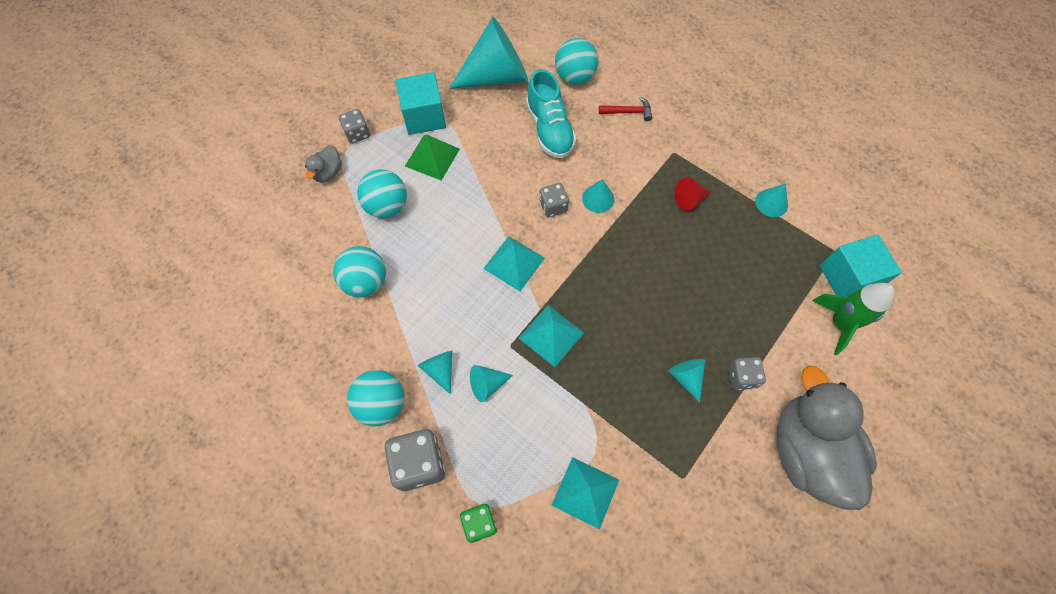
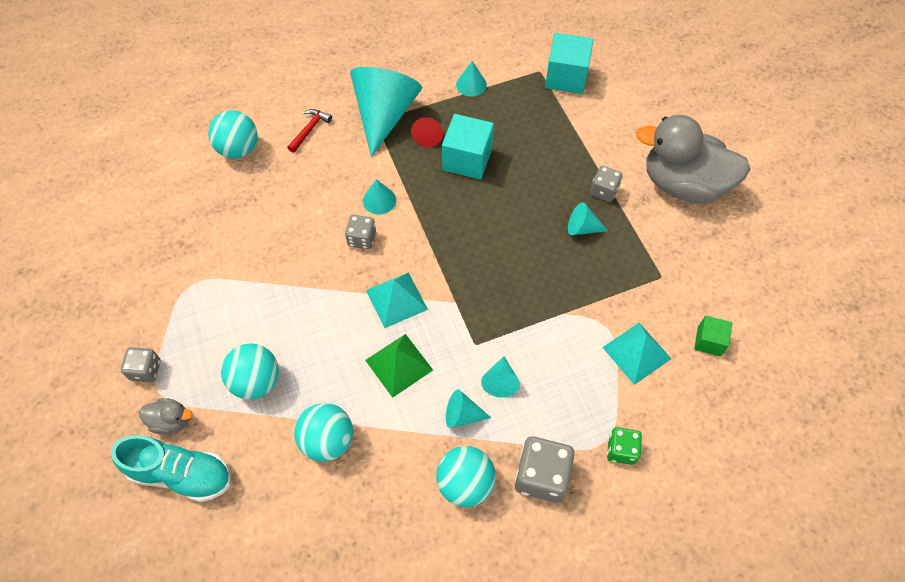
camera: 60 degrees left, 5 degrees down
grey duck [305,145,342,182] -> grey duck turned 45 degrees counterclockwise [139,398,192,435]
turquoise cube [396,72,446,135] -> turquoise cube moved to [442,114,494,180]
green pyramid [405,134,460,181] -> green pyramid moved to [365,334,433,398]
turquoise cone [449,17,528,89] -> turquoise cone moved to [350,67,422,157]
turquoise pyramid [519,305,584,367] -> none
turquoise shoe [526,69,576,158] -> turquoise shoe moved to [111,435,231,502]
green rocket [812,283,895,355] -> none
none -> green cube [694,316,732,356]

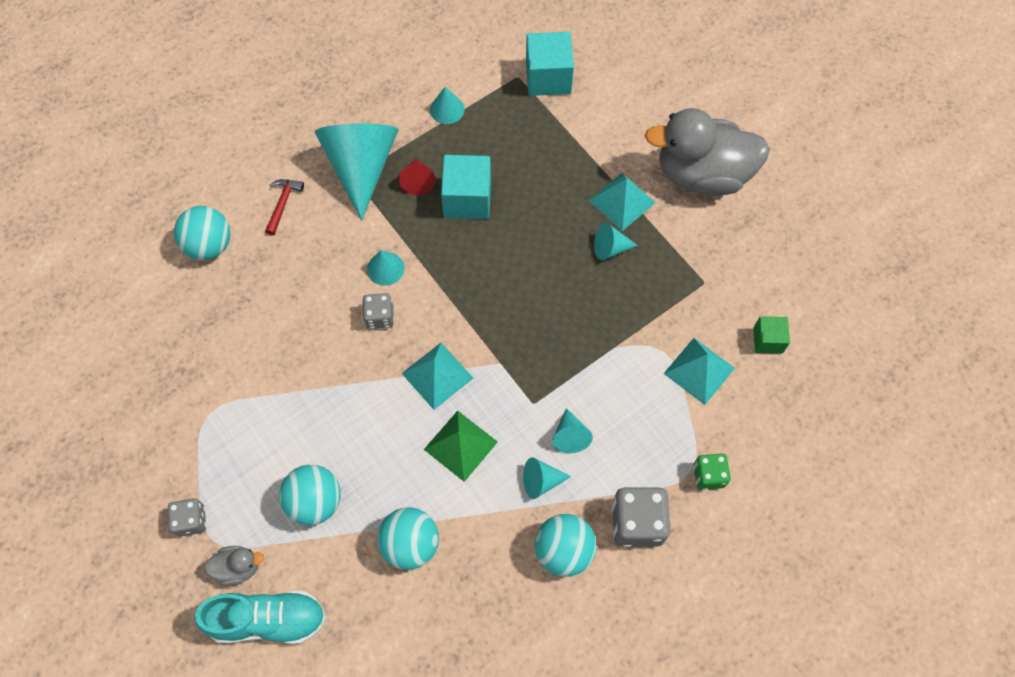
camera: 15 degrees left, 5 degrees up
grey dice [590,166,623,202] -> turquoise pyramid [588,173,656,231]

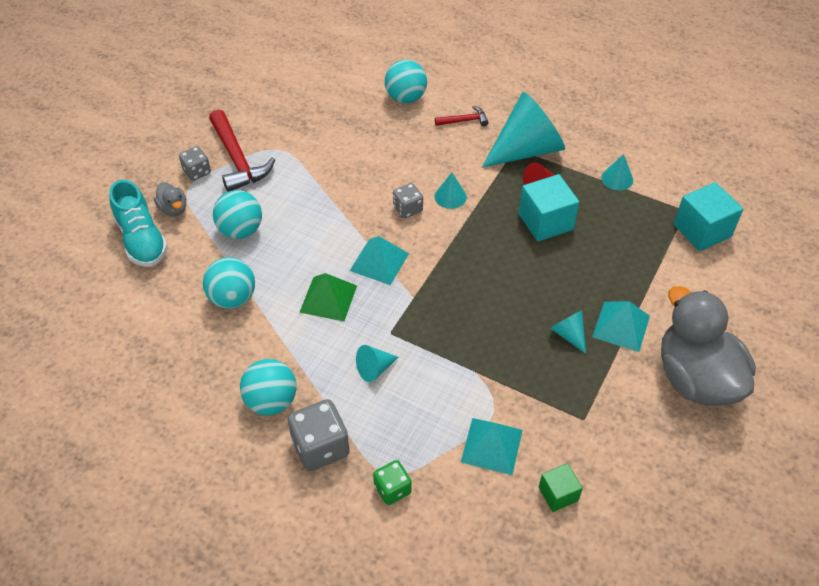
camera: 65 degrees right, 15 degrees down
turquoise cone [523,457,571,499] -> none
none -> red hammer [209,109,275,192]

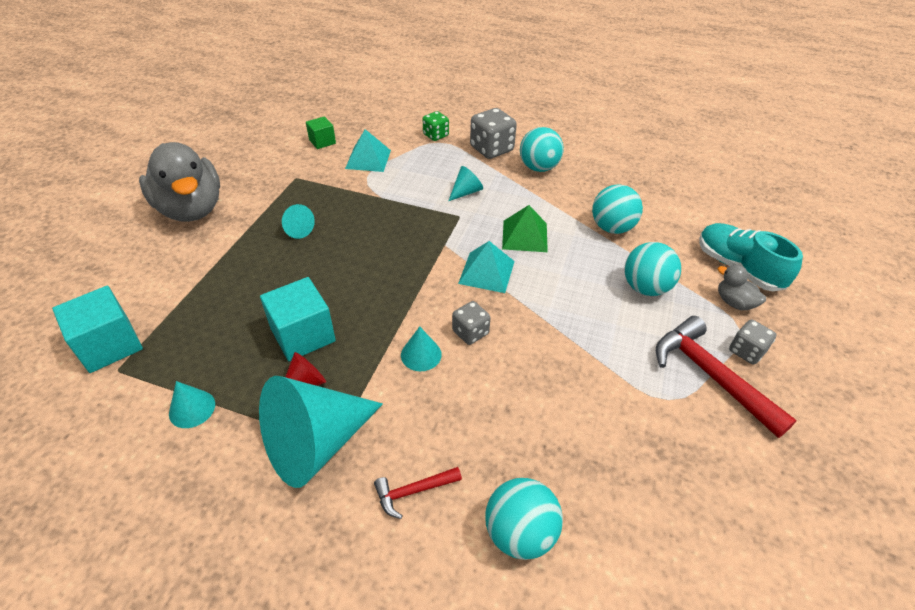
camera: 170 degrees right, 5 degrees down
turquoise pyramid [592,301,650,352] -> none

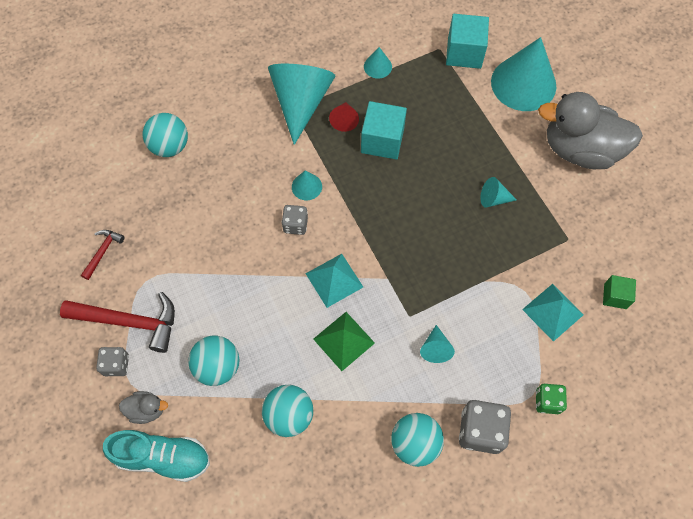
camera: 135 degrees right, 20 degrees up
red hammer [374,467,462,519] -> red hammer moved to [81,230,125,280]
none -> turquoise cone [491,37,557,111]

